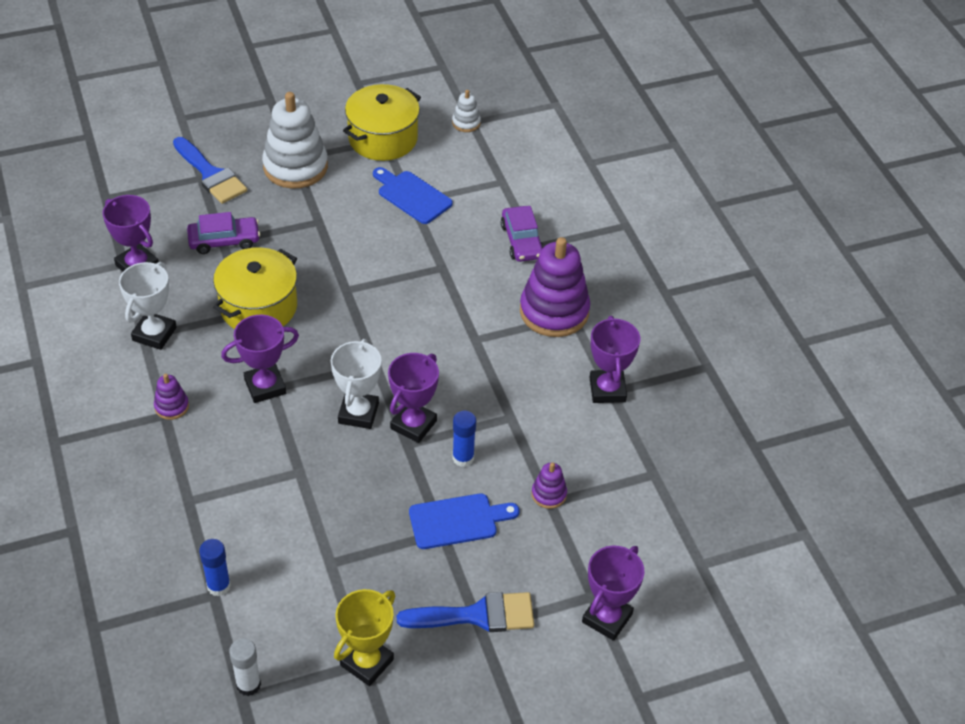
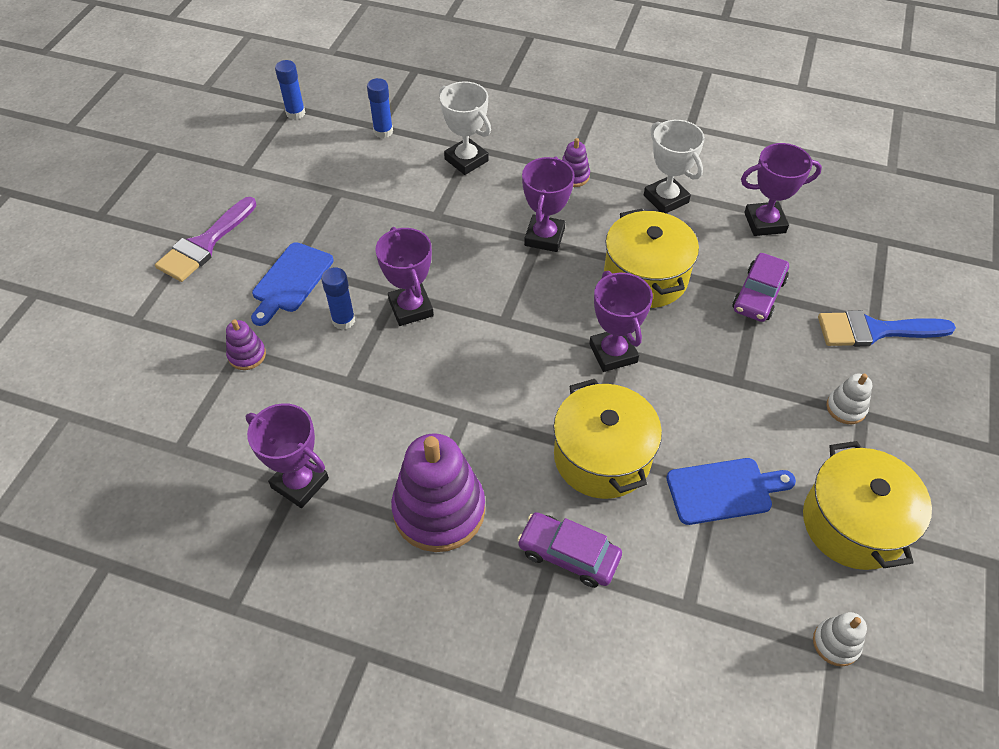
camera: 130 degrees right, 5 degrees up
white glue stick [229,638,261,696] -> blue glue stick [275,60,305,120]
white stacking toy [262,92,328,189] -> white stacking toy [826,374,872,424], size x0.46
white trophy [331,339,381,429] -> white trophy moved to [439,81,491,175]
yellow trophy [334,589,395,686] -> none
blue brush [397,592,534,632] -> purple brush [155,197,257,282]
purple trophy [582,546,644,641] -> purple trophy moved to [589,271,653,372]
none -> yellow pot [553,379,662,499]

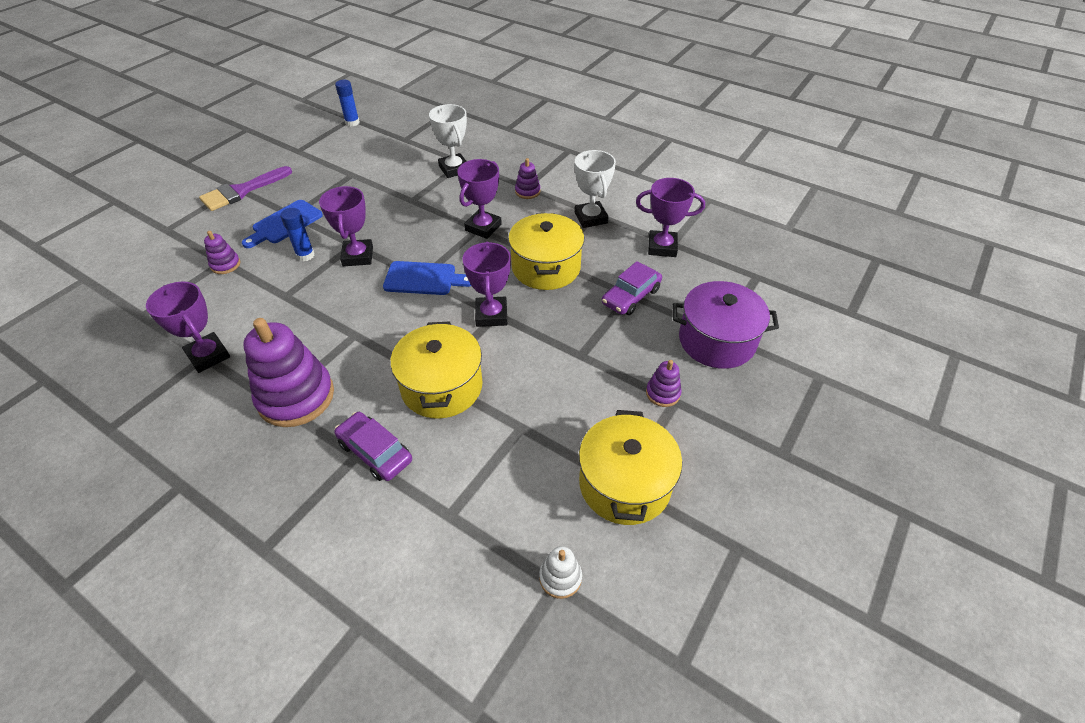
camera: 15 degrees right, 5 degrees down
blue glue stick [367,78,393,138] -> none
blue cutting board [666,458,796,525] -> blue cutting board moved to [383,261,471,295]
blue brush [818,310,956,347] -> purple pot [672,281,779,369]
white stacking toy [826,374,872,424] -> purple stacking toy [646,360,682,407]

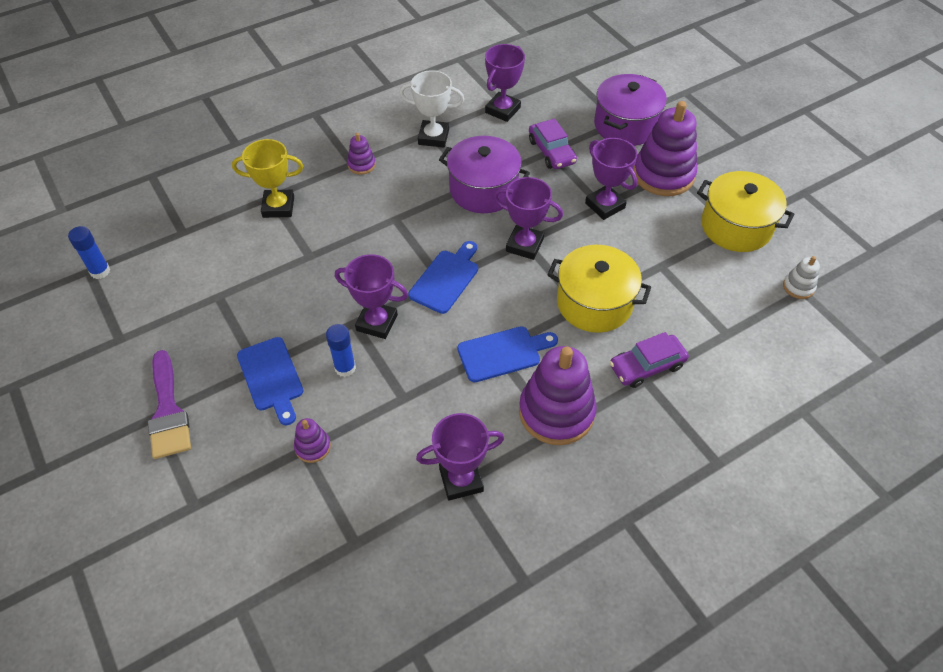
camera: 65 degrees left, 5 degrees up
white trophy [429,104,467,178] -> yellow trophy [232,139,303,218]
purple trophy [457,159,502,239] -> purple trophy moved to [585,138,637,220]
yellow pot [508,213,584,290] -> purple pot [439,136,530,213]
purple stacking toy [646,360,682,407] -> purple stacking toy [633,101,697,196], size x2.18
none -> blue cutting board [457,326,558,382]

